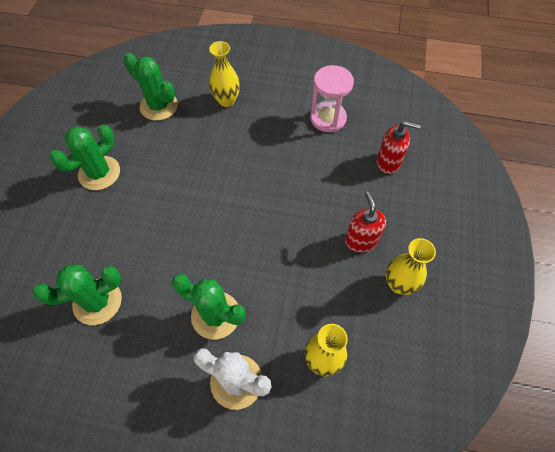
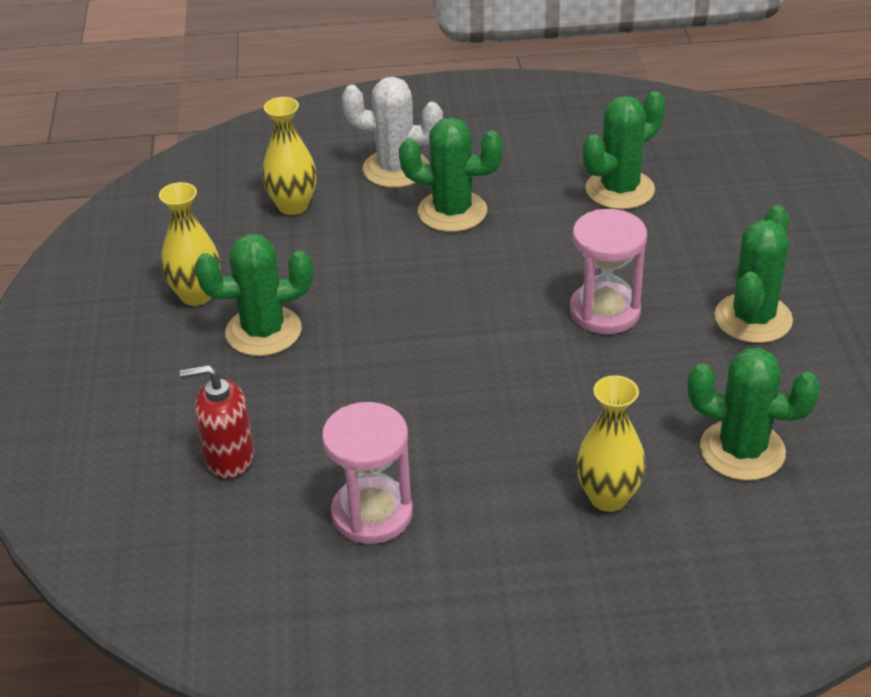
camera: 165 degrees right, 20 degrees down
red soap dispenser [345,192,386,252] -> green cactus [195,234,313,356]
none -> pink hourglass [570,209,647,334]

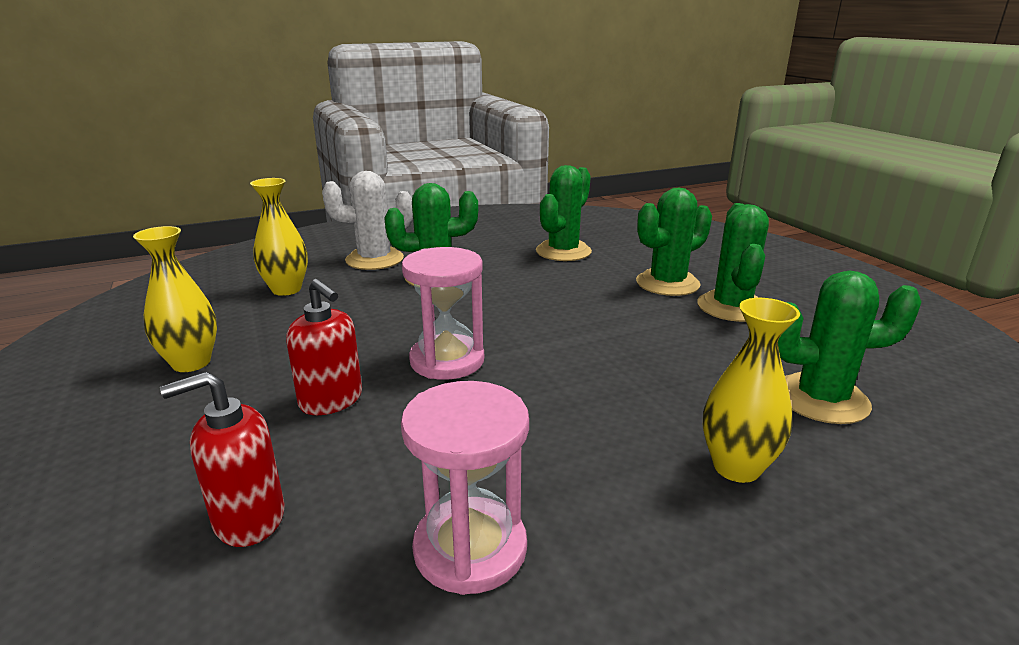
camera: 20 degrees left, 15 degrees down
green cactus [195,234,313,356] -> green cactus moved to [636,188,712,296]
pink hourglass [570,209,647,334] -> pink hourglass moved to [402,247,484,380]
none -> red soap dispenser [286,279,362,415]

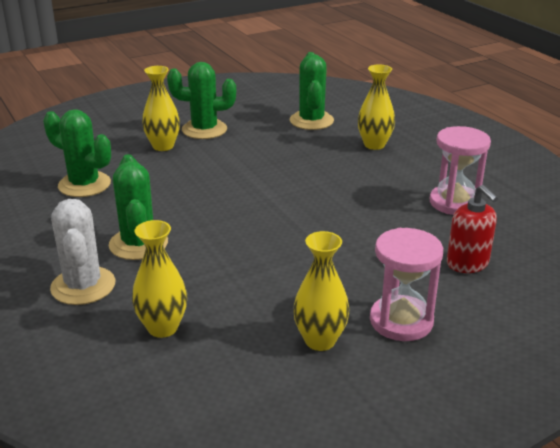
camera: 95 degrees left, 5 degrees up
red soap dispenser [286,279,362,415] -> none
pink hourglass [402,247,484,380] -> pink hourglass moved to [370,228,443,341]
green cactus [636,188,712,296] -> yellow vase [142,66,180,151]

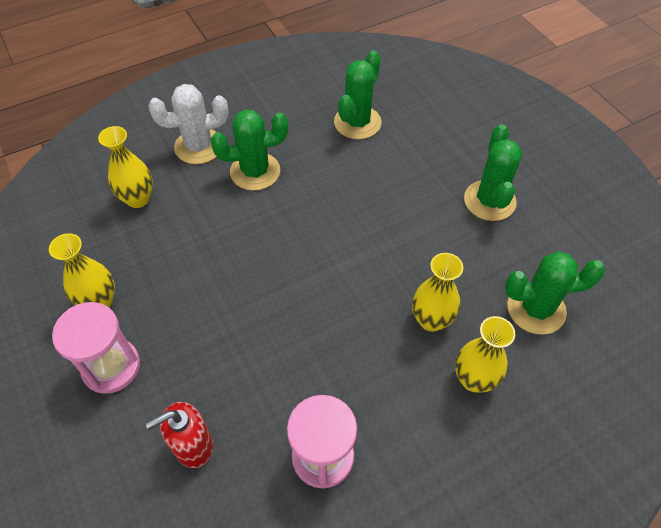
camera: 90 degrees right, 25 degrees up
yellow vase [142,66,180,151] -> yellow vase moved to [412,253,463,332]

